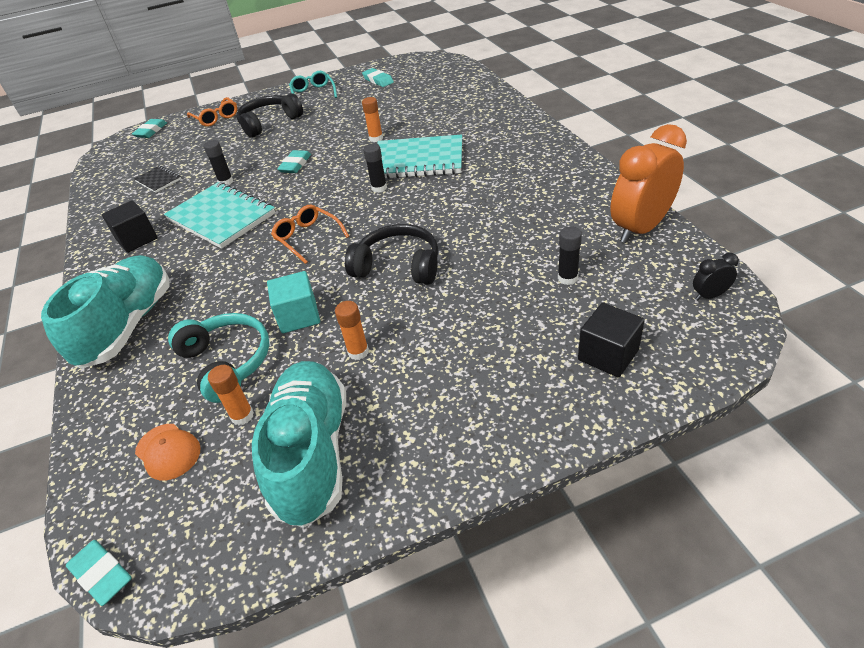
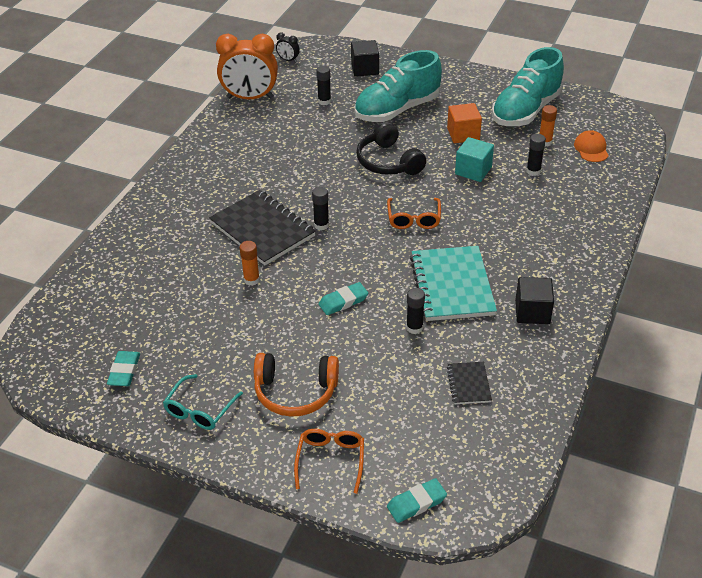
camera: 140 degrees left, 0 degrees up
turquoise shoe [41,255,169,369] -> turquoise shoe moved to [354,50,442,122]
turquoise eraser [66,540,132,606] -> none
turquoise headphones [168,313,269,403] -> black glue stick [526,134,546,176]
black headphones [236,93,303,138] -> orange headphones [254,353,339,417]
orange glue stick [335,301,369,360] -> orange cube [447,103,482,143]
turquoise notebook [377,135,462,179] -> black notebook [209,190,316,265]

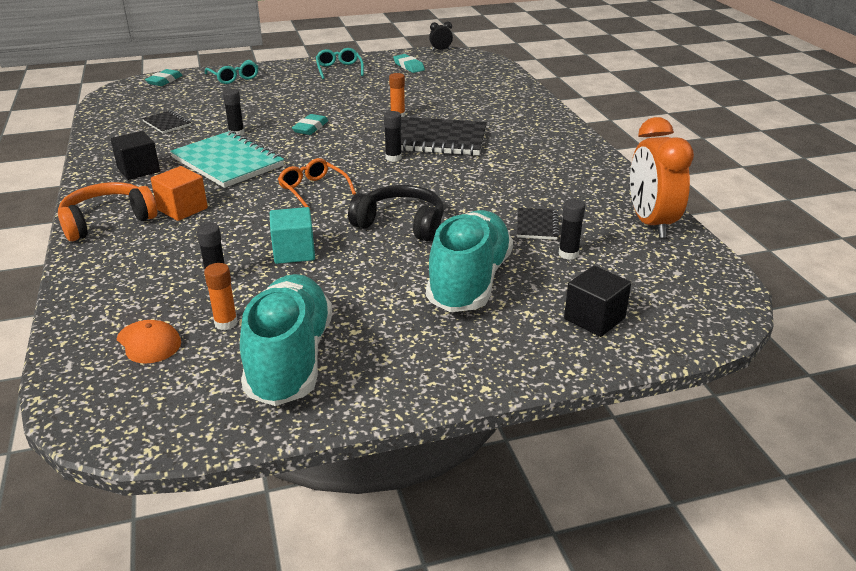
camera: 140 degrees right, 10 degrees down
orange clock [216,34,278,99] -> orange clock turned 60 degrees counterclockwise [630,117,694,238]
orange headphones [254,353,339,417] -> orange headphones moved to [58,182,157,241]
black clock [276,33,300,62] -> black clock moved to [429,22,453,51]
orange glasses [294,429,364,494] -> turquoise glasses [205,60,259,84]
orange cube [447,103,482,143] -> orange cube moved to [151,166,208,221]
none -> black notebook [517,208,559,240]

